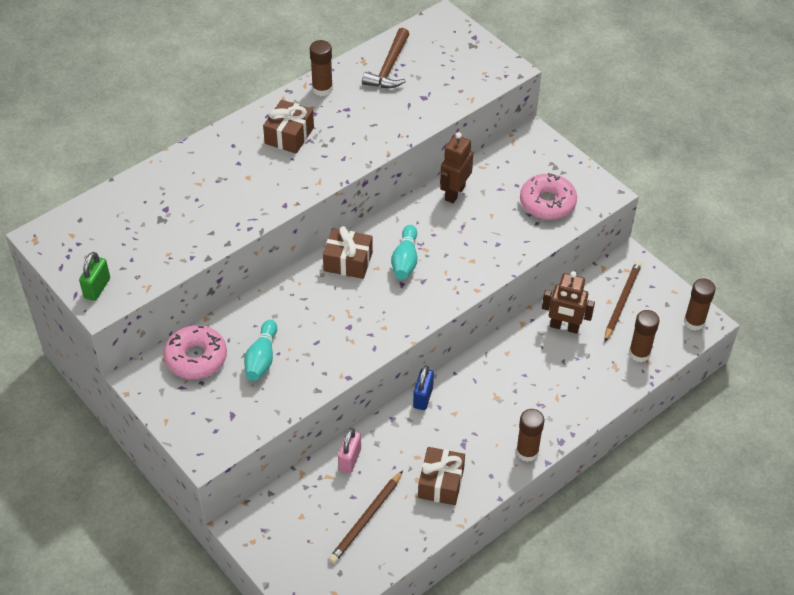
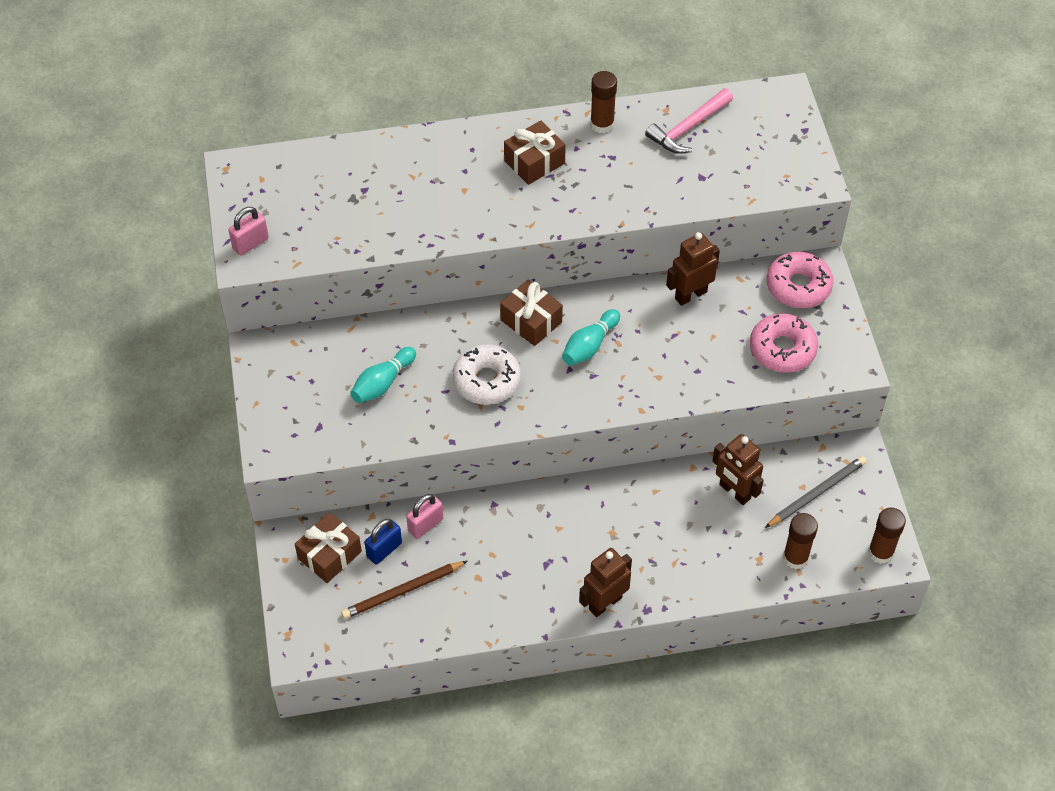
camera: 30 degrees right, 5 degrees up
green padlock [79,252,110,301] -> pink padlock [229,207,269,256]
pink donut [164,325,227,379] -> pink donut moved to [766,251,833,308]
brown hammer [362,28,409,88] -> pink hammer [645,88,733,154]
blue padlock [413,365,434,410] -> blue padlock moved to [365,519,402,564]
brown gift [418,447,465,505] -> brown gift moved to [295,512,362,583]
brown glue stick [516,409,544,462] -> brown robot [579,548,632,617]
brown pencil [604,261,642,342] -> grey pencil [765,456,866,528]
none -> white donut [452,344,521,405]

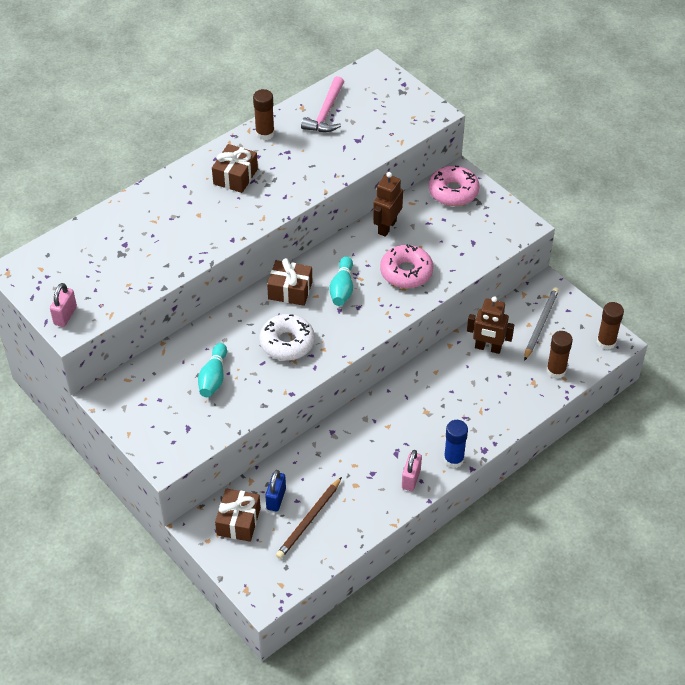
camera: 30 degrees left, 5 degrees down
pink padlock [406,494,443,539] -> pink padlock moved to [402,450,422,491]
brown robot [579,548,632,617] -> blue glue stick [444,420,468,468]
pink donut [750,313,818,372] -> pink donut moved to [380,244,433,288]

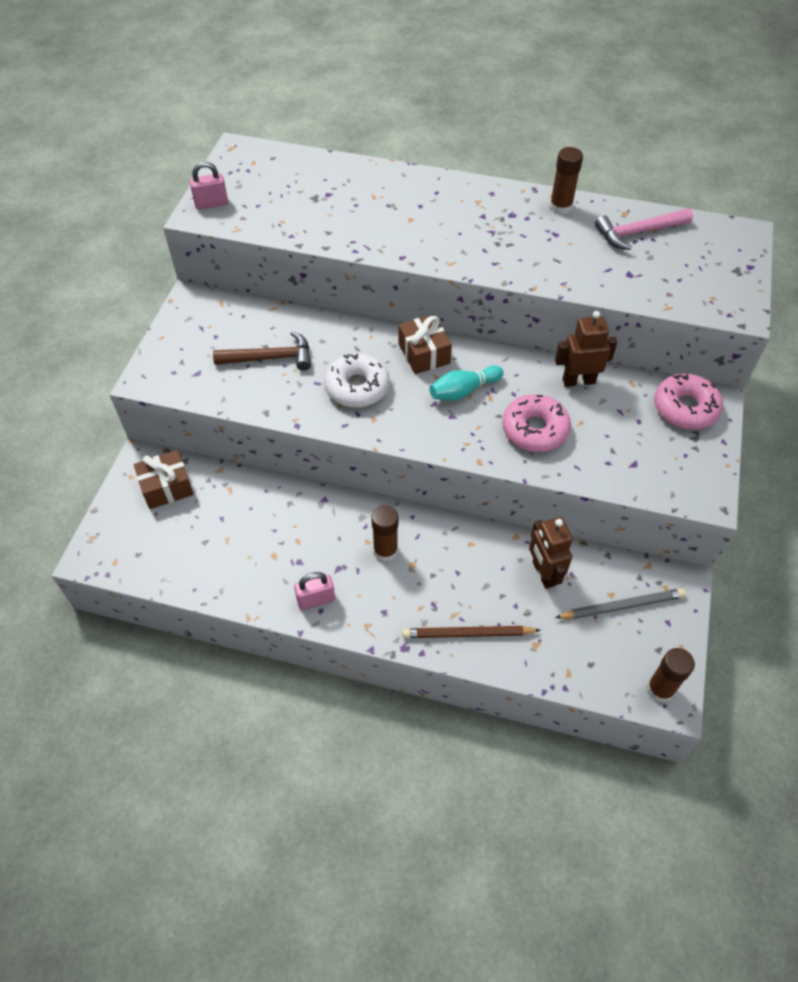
camera: 55 degrees right, 5 degrees up
turquoise bowling pin [198,343,227,397] -> brown hammer [213,331,311,371]
brown gift [212,144,258,193] -> none
blue padlock [265,470,286,512] -> none
brown pencil [276,477,342,559] -> brown pencil moved to [402,626,541,638]
blue glue stick [444,420,468,468] -> none
brown glue stick [546,331,573,379] -> brown glue stick moved to [371,505,398,562]

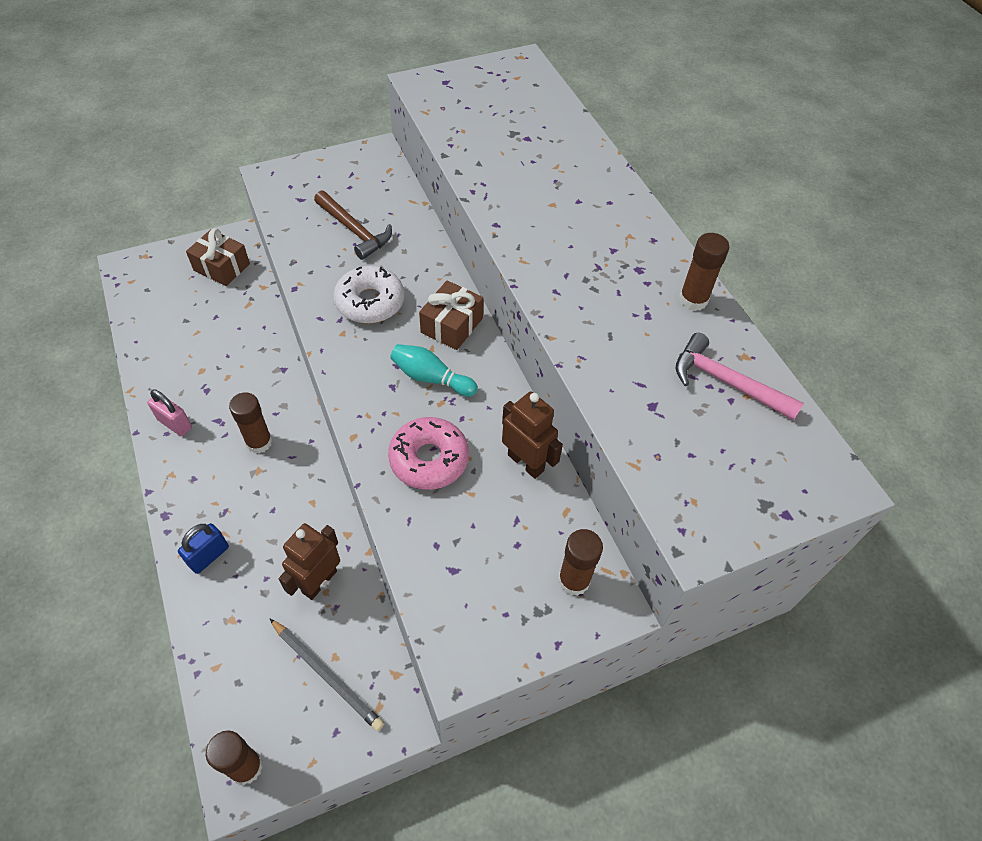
camera: 50 degrees right, 0 degrees up
pink padlock [189,162,228,210] -> none
brown pencil [402,626,541,638] -> blue padlock [178,523,229,574]
pink donut [654,374,723,430] -> brown glue stick [558,529,603,596]

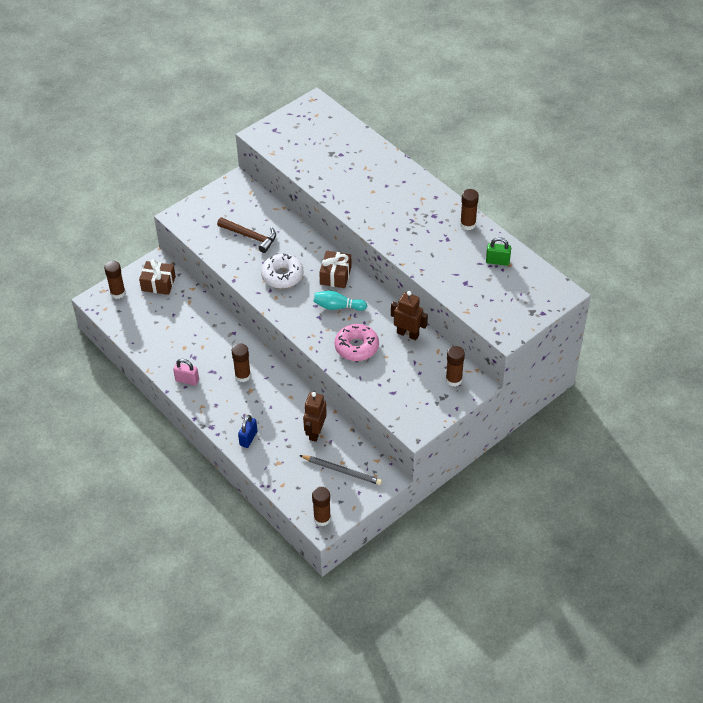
camera: 15 degrees left, 5 degrees down
pink hammer [676,333,804,421] -> green padlock [486,237,511,266]
none -> brown glue stick [104,261,126,299]

